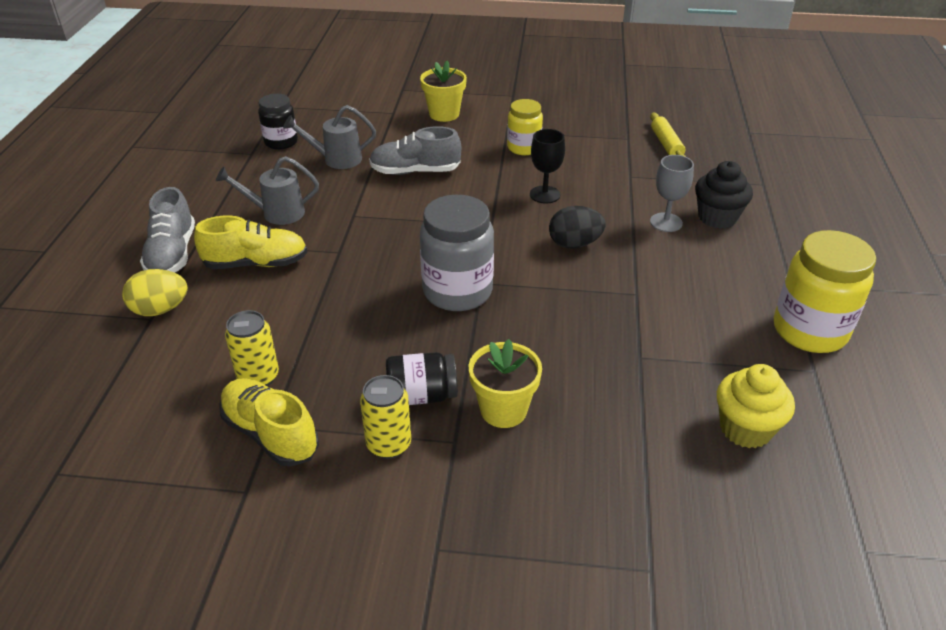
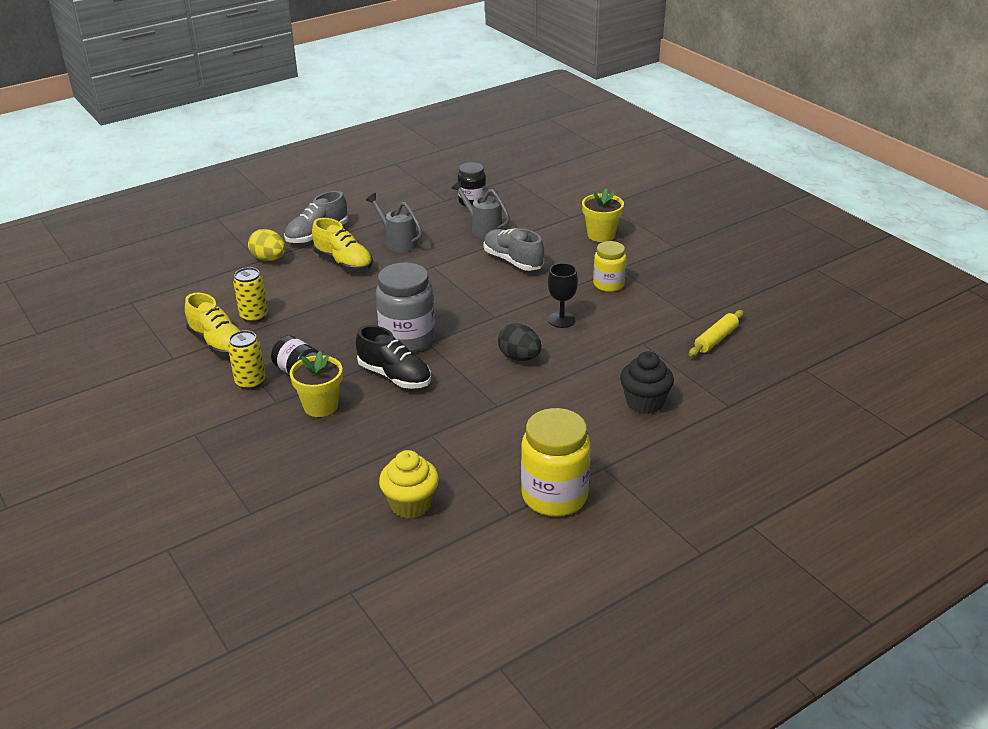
camera: 50 degrees right, 5 degrees down
yellow shoe [219,378,319,466] -> yellow shoe turned 135 degrees clockwise [185,292,240,356]
grey goblet [650,155,694,232] -> none
none -> black shoe [356,325,431,389]

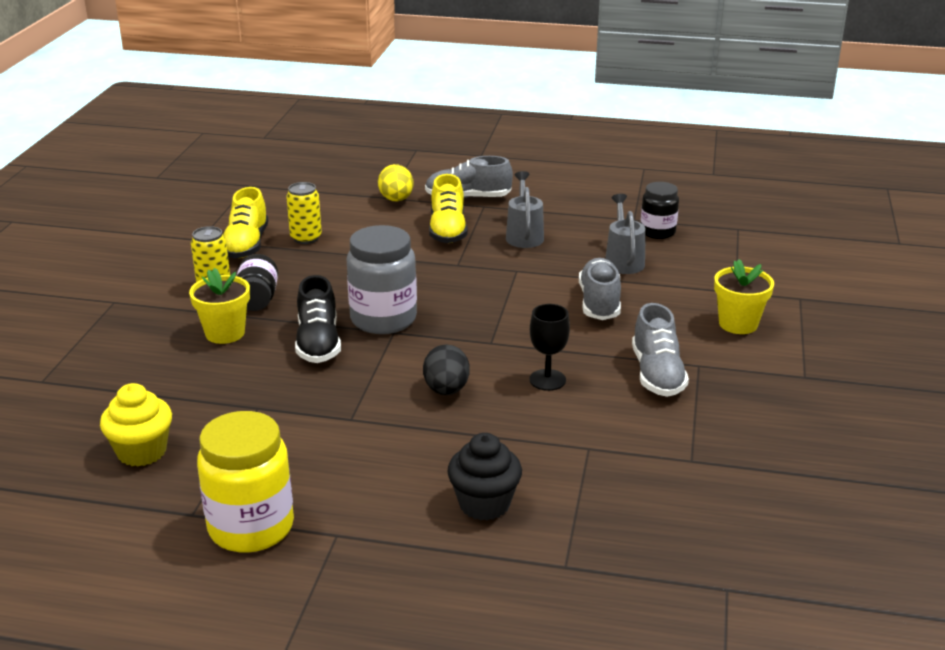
camera: 45 degrees right, 5 degrees down
yellow jar [593,241,626,292] -> grey shoe [632,303,689,397]
yellow rolling pin [689,310,744,356] -> none

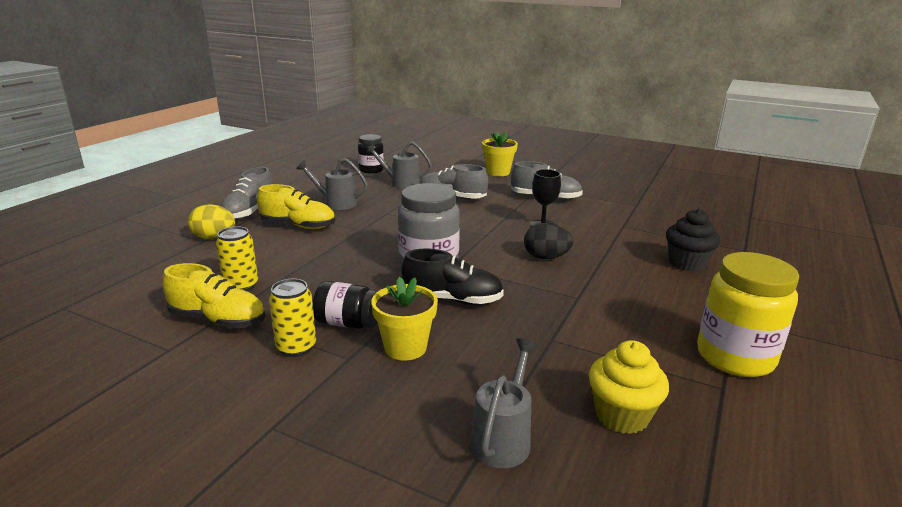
camera: 75 degrees left, 5 degrees down
none -> grey watering can [471,338,538,468]

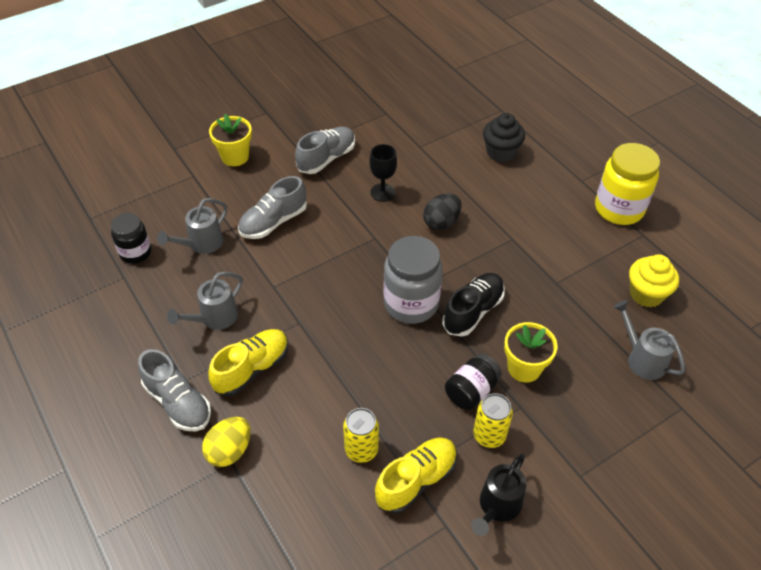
camera: 60 degrees left, 25 degrees up
none -> black watering can [471,454,527,536]

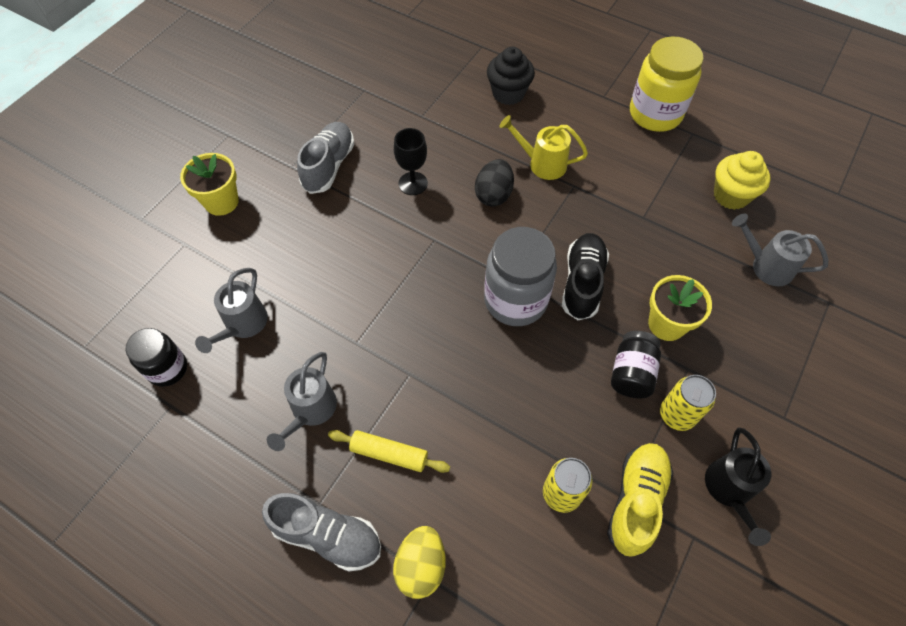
camera: 25 degrees left, 10 degrees up
yellow shoe [208,329,288,396] -> yellow rolling pin [328,430,450,473]
grey shoe [238,176,307,239] -> none
none -> yellow watering can [499,115,588,180]

